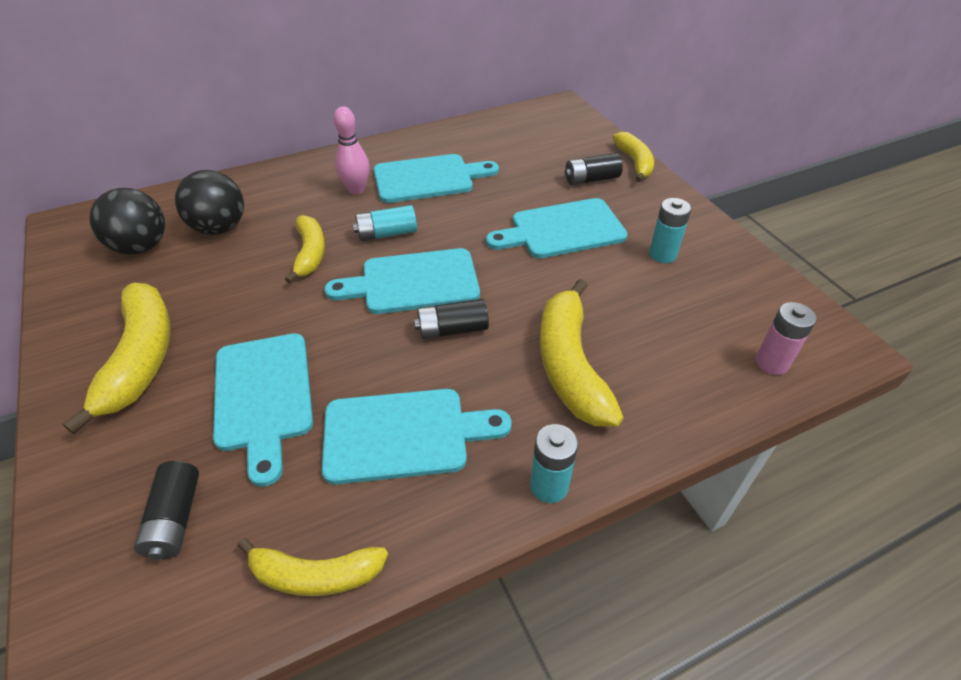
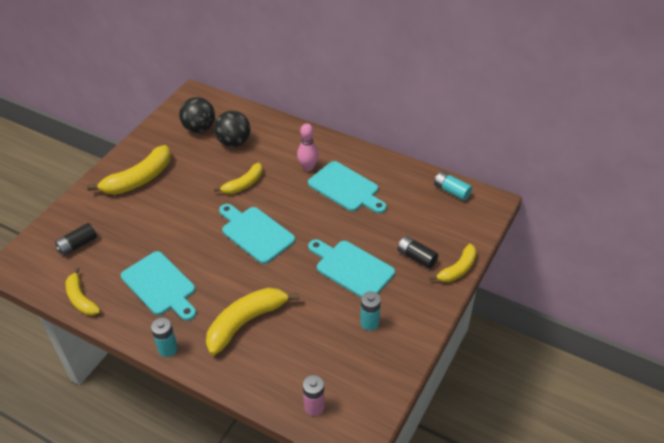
camera: 55 degrees right, 0 degrees up
turquoise cutting board [213,333,313,487] -> none
turquoise battery [353,205,417,241] -> turquoise battery moved to [434,171,472,201]
black battery [414,299,489,339] -> none

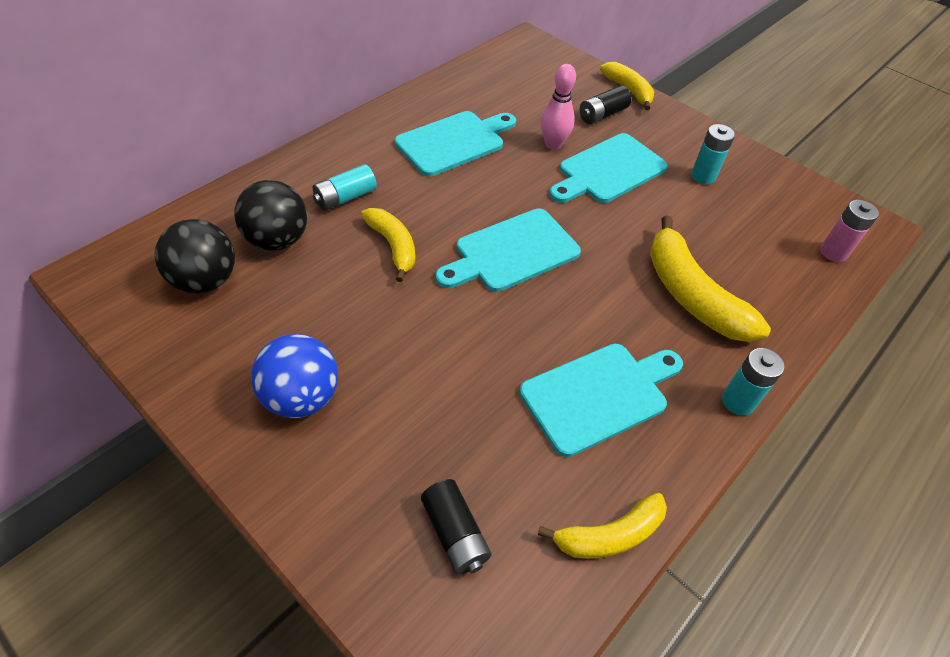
camera: 80 degrees left, 5 degrees up
yellow banana [87,145,171,195] -> blue ball [251,334,338,418]
pink bowling pin [297,123,319,171] -> pink bowling pin moved to [541,64,576,149]
turquoise battery [434,171,472,201] -> turquoise battery moved to [312,164,377,211]

